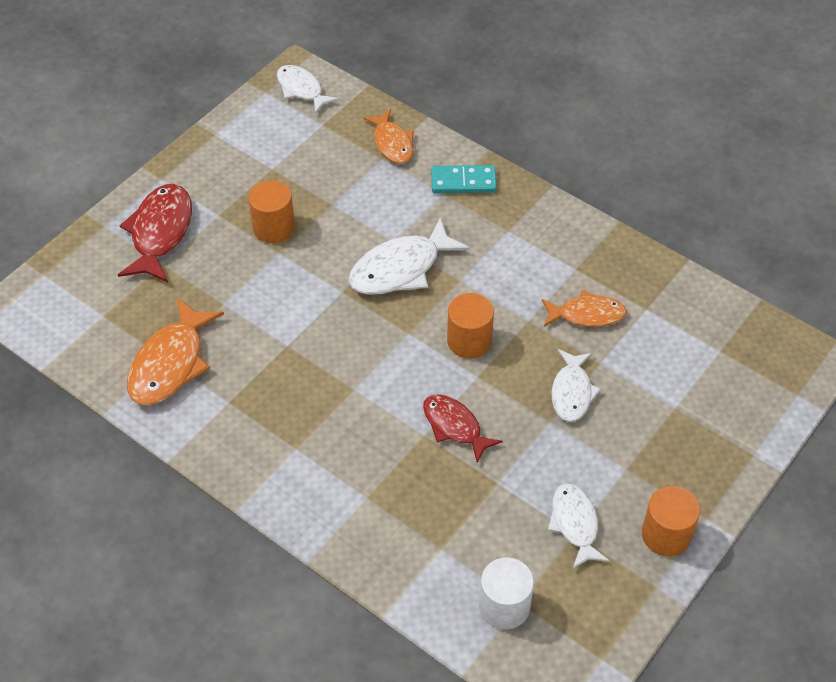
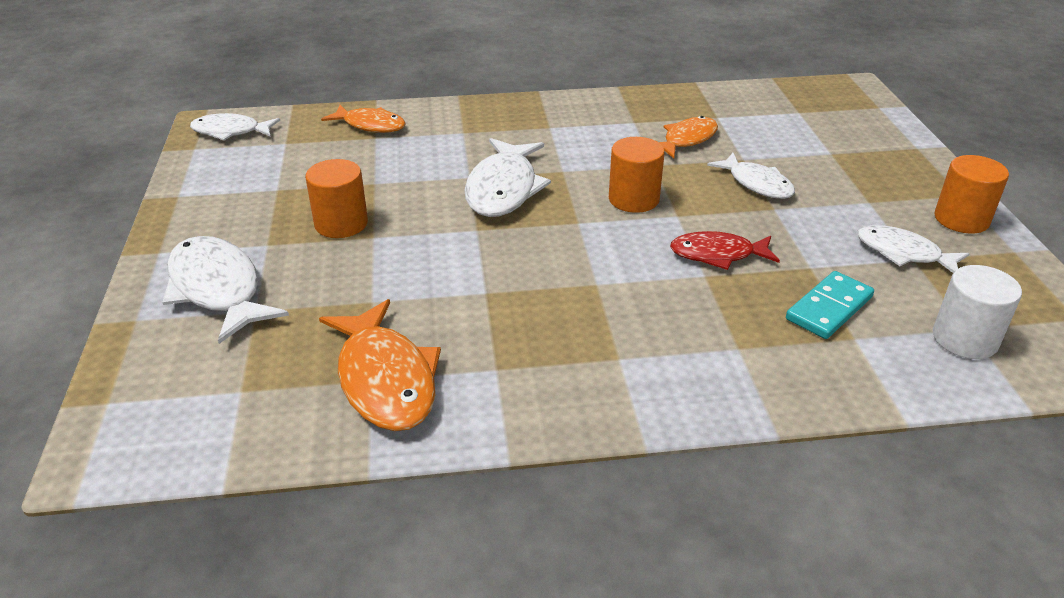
camera: 45 degrees left, 15 degrees down
red fish [118,184,192,282] -> white fish [162,236,289,344]
turquoise domino [431,165,497,193] -> turquoise domino moved to [786,271,874,339]

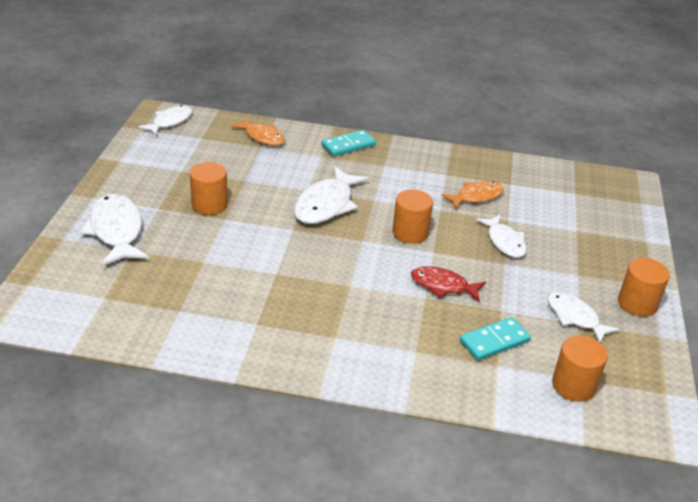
camera: 15 degrees right, 0 degrees up
white fish [190,113,280,141] -> white fish turned 105 degrees clockwise [138,105,192,136]
orange fish [319,299,441,431] -> none
white cylinder [933,265,1022,359] -> orange cylinder [552,335,608,402]
none -> turquoise domino [321,130,376,157]

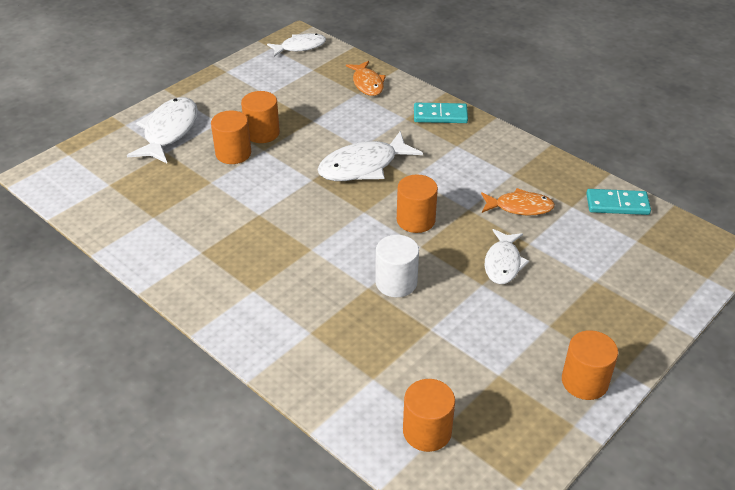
camera: 35 degrees right, 5 degrees up
red fish [411,266,486,302] -> white cylinder [375,235,419,297]
turquoise domino [460,317,531,361] -> turquoise domino moved to [586,189,651,215]
white fish [547,291,620,342] -> none
none -> orange cylinder [211,110,251,164]

